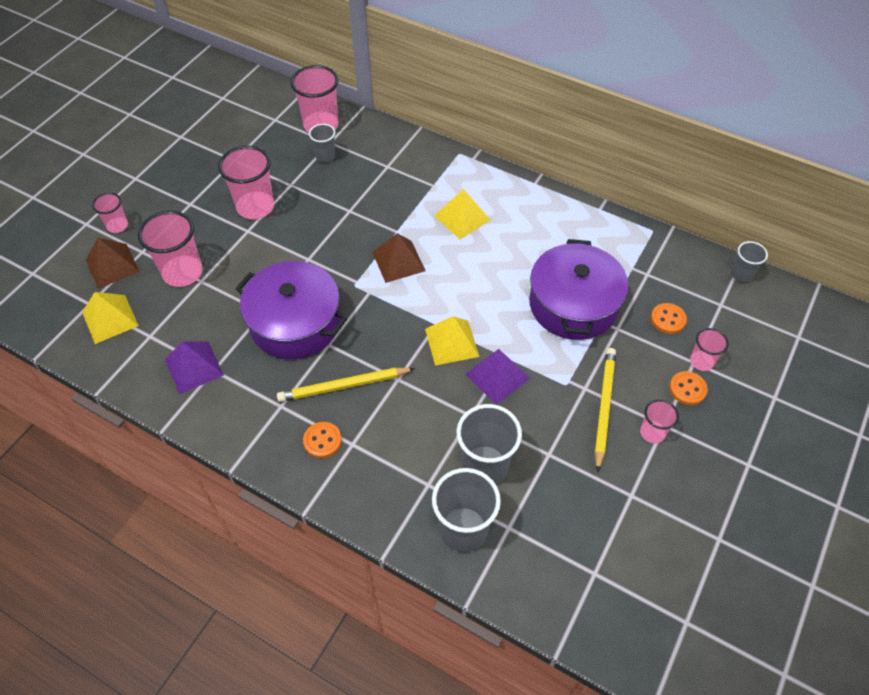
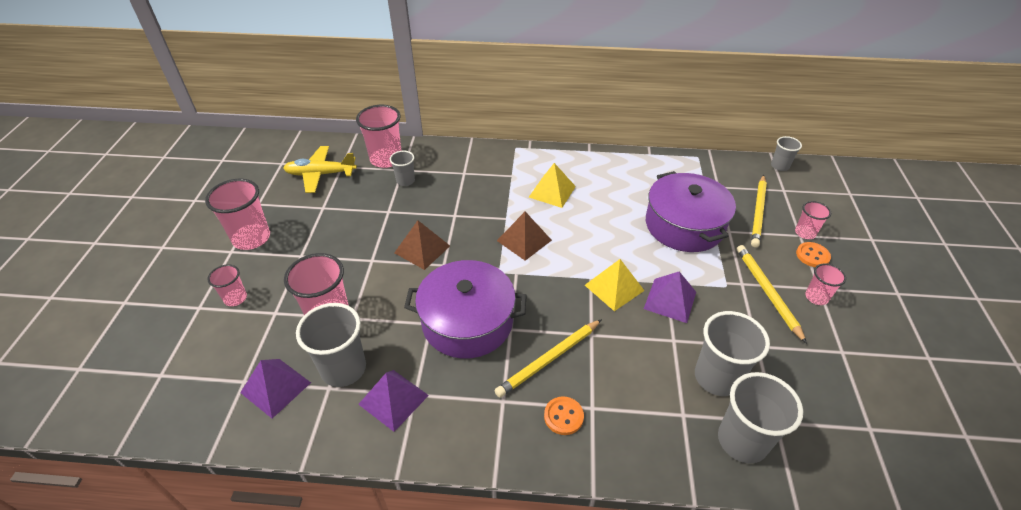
camera: 25 degrees left, 10 degrees down
yellow pyramid [82,292,139,344] -> purple pyramid [240,359,311,419]
brown pyramid [86,238,140,289] -> brown pyramid moved to [394,221,450,270]
pink cup [218,146,274,219] -> pink cup moved to [205,179,270,250]
orange button [651,303,687,334] -> yellow pencil [751,175,767,248]
none -> yellow plane [283,146,357,193]
none -> grey cup [296,303,366,387]

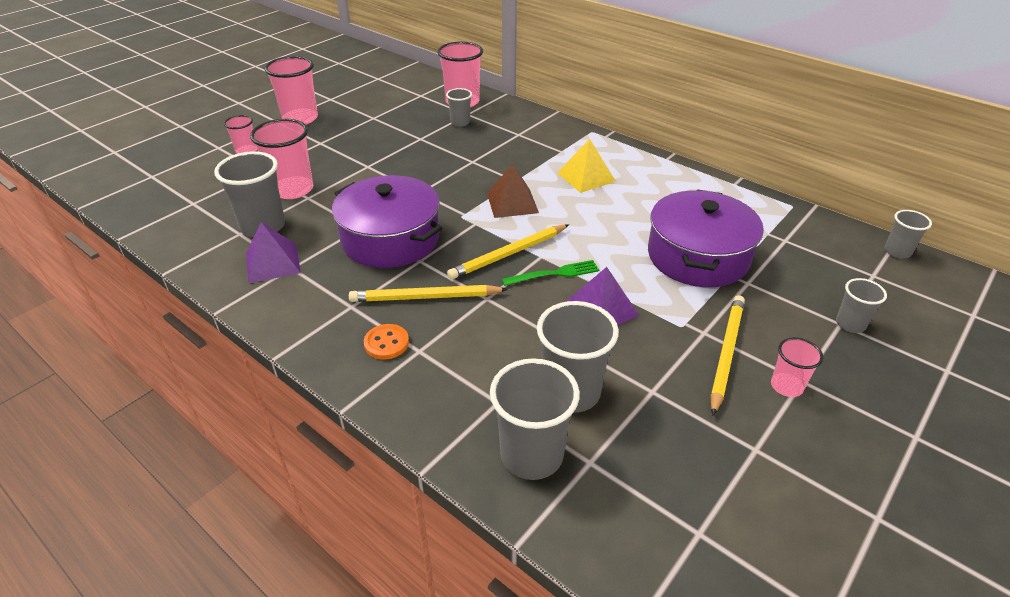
camera: 35 degrees right, 5 degrees down
purple pyramid [240,359,311,419] -> none
yellow plane [283,146,357,193] -> none
brown pyramid [394,221,450,270] -> none
yellow pyramid [585,259,645,311] -> green fork [502,260,599,286]
yellow pencil [751,175,767,248] -> yellow pencil moved to [447,224,569,280]
pink cup [795,201,831,239] -> grey cup [836,278,887,333]
orange button [796,242,831,267] -> none

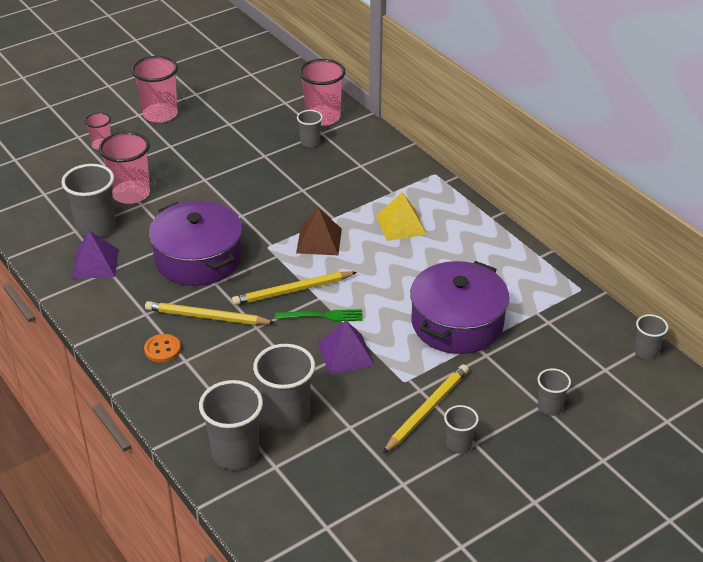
camera: 15 degrees right, 0 degrees up
pink cup [771,337,823,397] -> grey cup [444,405,479,454]

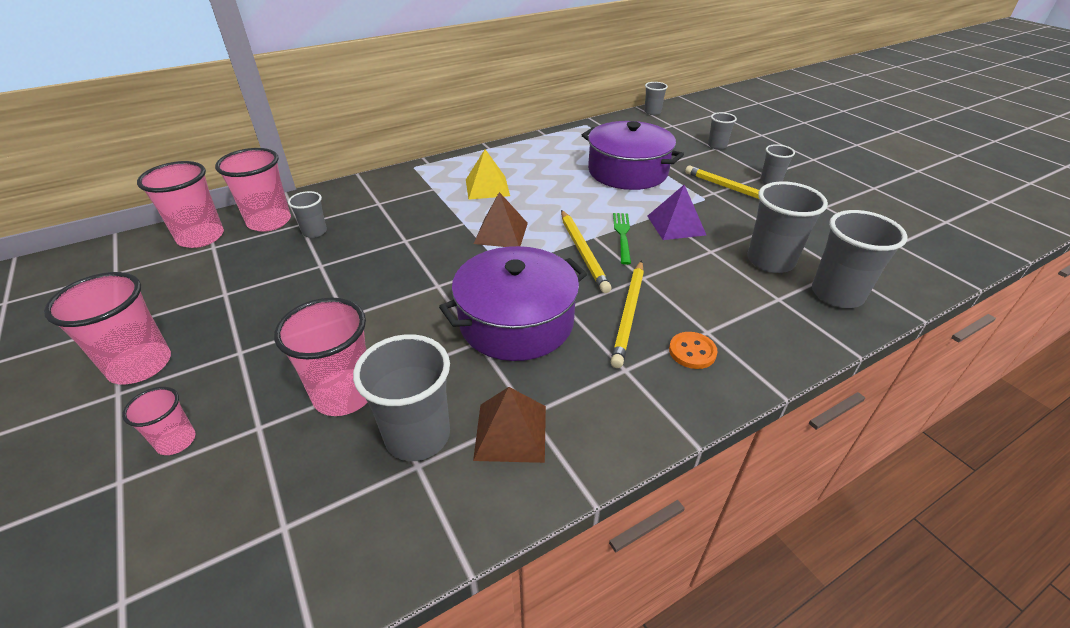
camera: 85 degrees left, 0 degrees up
purple pyramid [72,231,119,279] -> brown pyramid [473,387,546,463]
none -> pink cup [137,161,224,248]

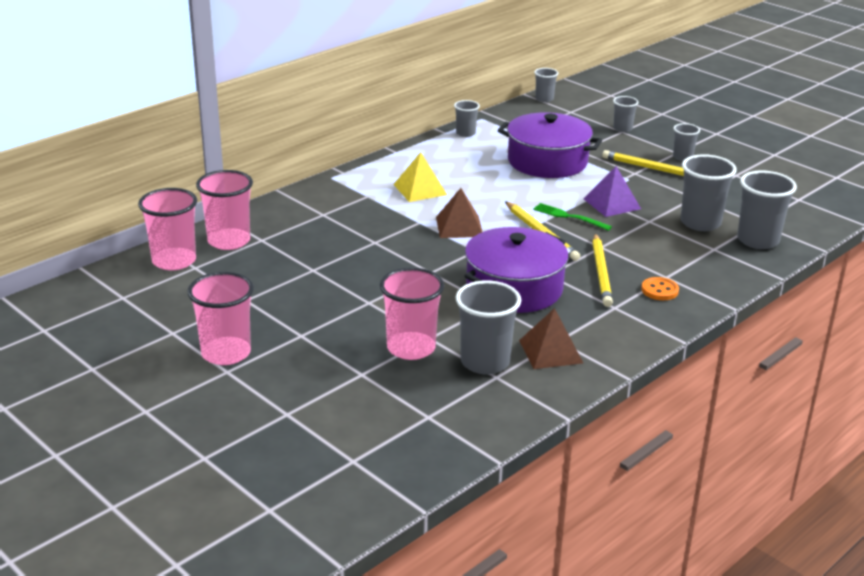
camera: 15 degrees left, 10 degrees down
pink cup [122,387,195,455] -> none
grey cup [288,191,327,238] -> grey cup moved to [454,100,480,137]
green fork [613,213,631,265] -> green fork turned 45 degrees counterclockwise [533,203,612,231]

